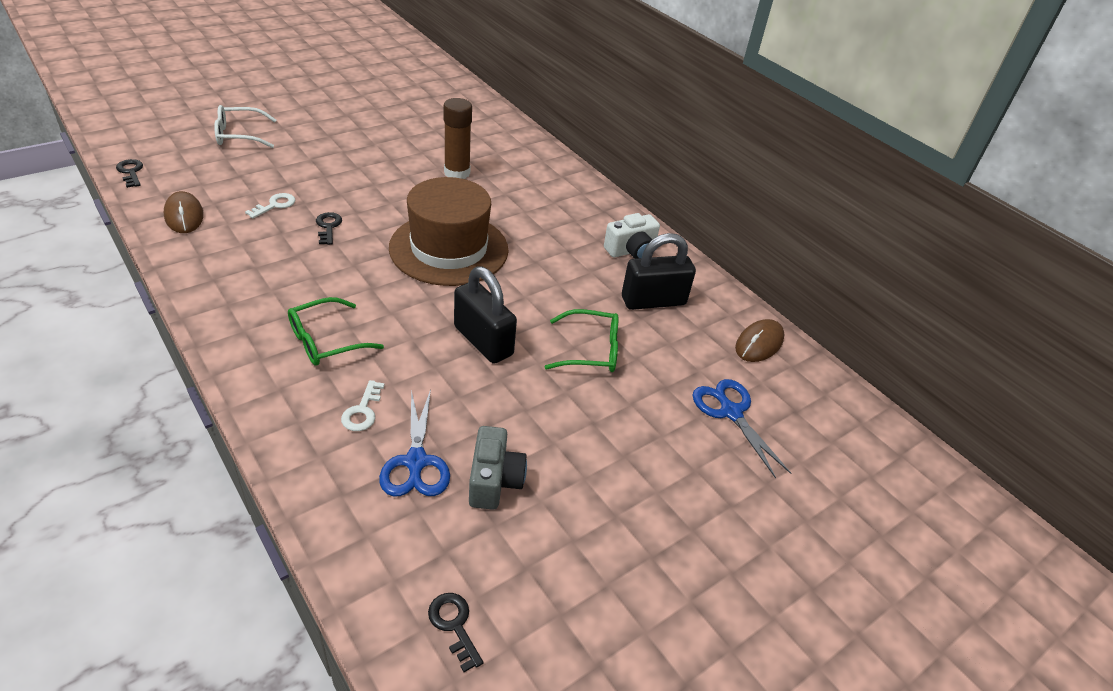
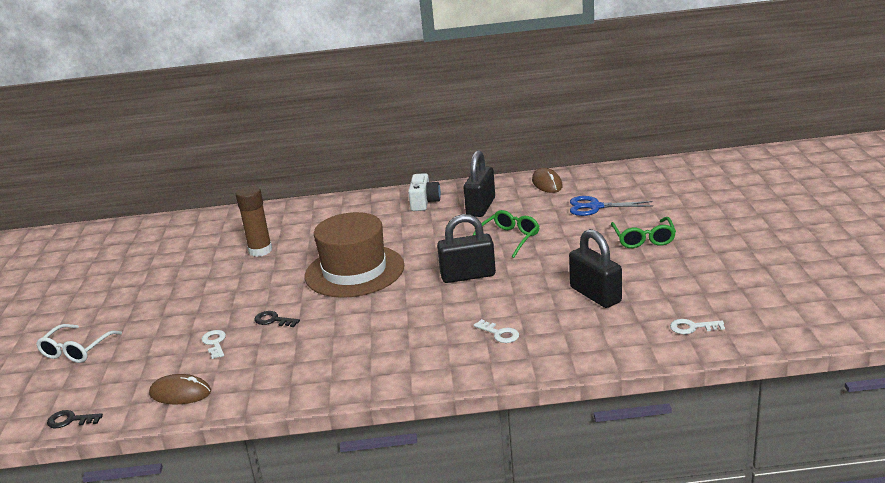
camera: 50 degrees left, 15 degrees down
green glasses [288,297,384,366] -> green glasses moved to [611,217,676,248]
blue scissors [379,389,450,497] -> none
black key [428,593,483,672] -> white key [670,319,725,334]
grey camera [469,426,527,510] -> black padlock [569,229,622,308]

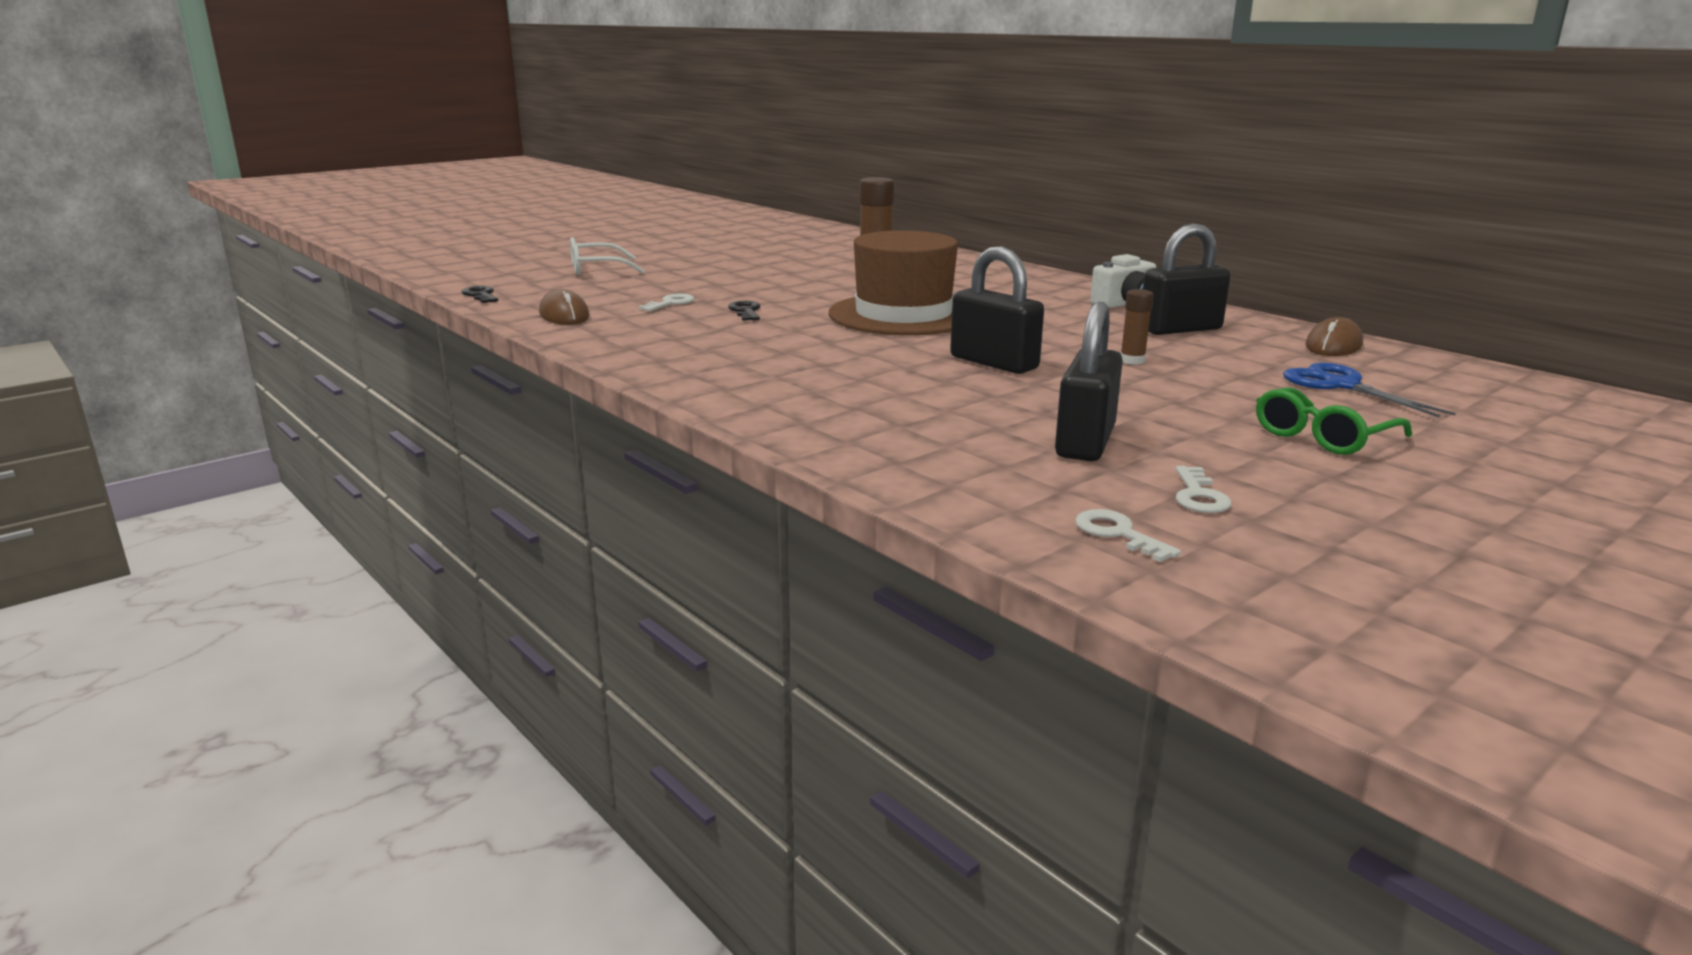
camera: 50 degrees right, 5 degrees down
green glasses [473,210,539,258] -> brown glue stick [1121,289,1153,365]
white key [473,319,519,343] -> white key moved to [1176,466,1232,513]

